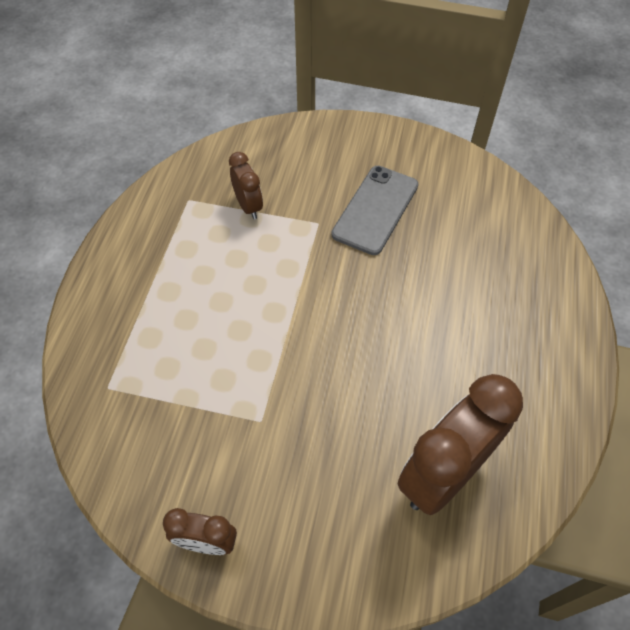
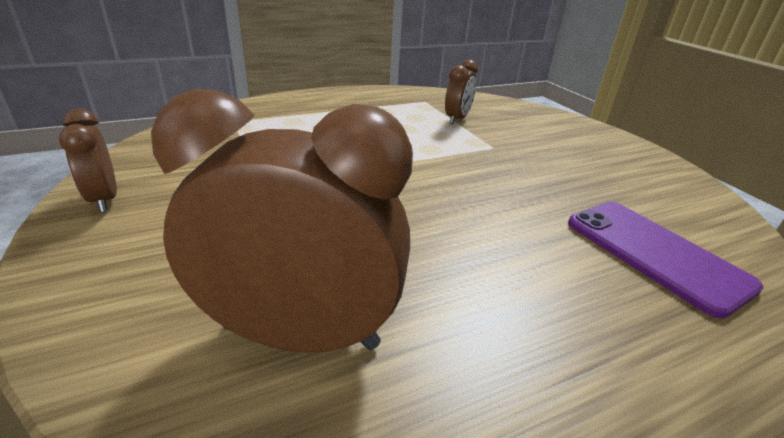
camera: 50 degrees right, 25 degrees down
grey phone [331,166,418,255] -> none
none -> purple phone [568,202,764,318]

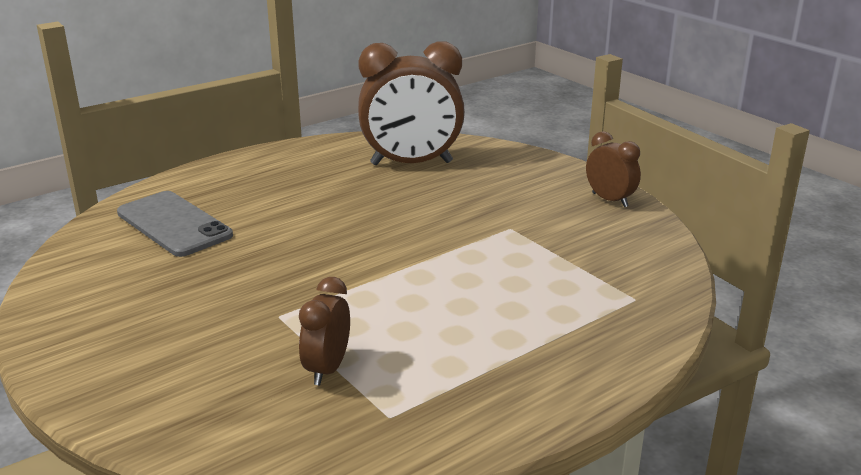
camera: 170 degrees right, 5 degrees down
purple phone [568,202,764,318] -> grey phone [117,191,233,257]

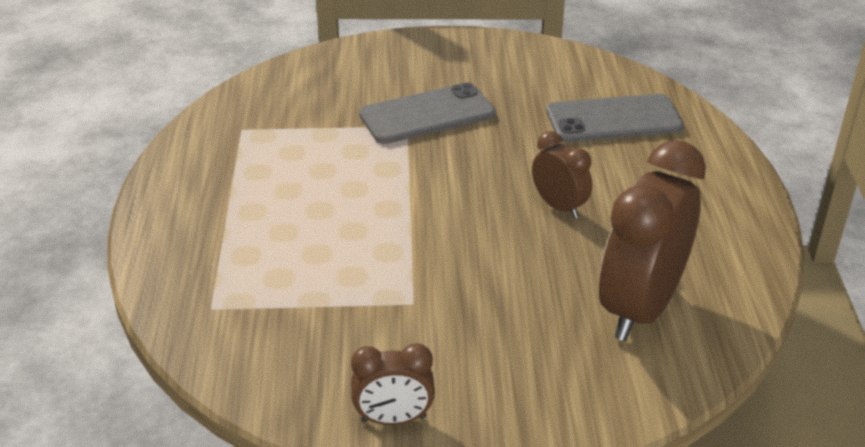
camera: 125 degrees right, 10 degrees up
brown clock [299,277,350,385] -> brown clock moved to [532,131,592,219]
none -> grey phone [359,82,495,144]

